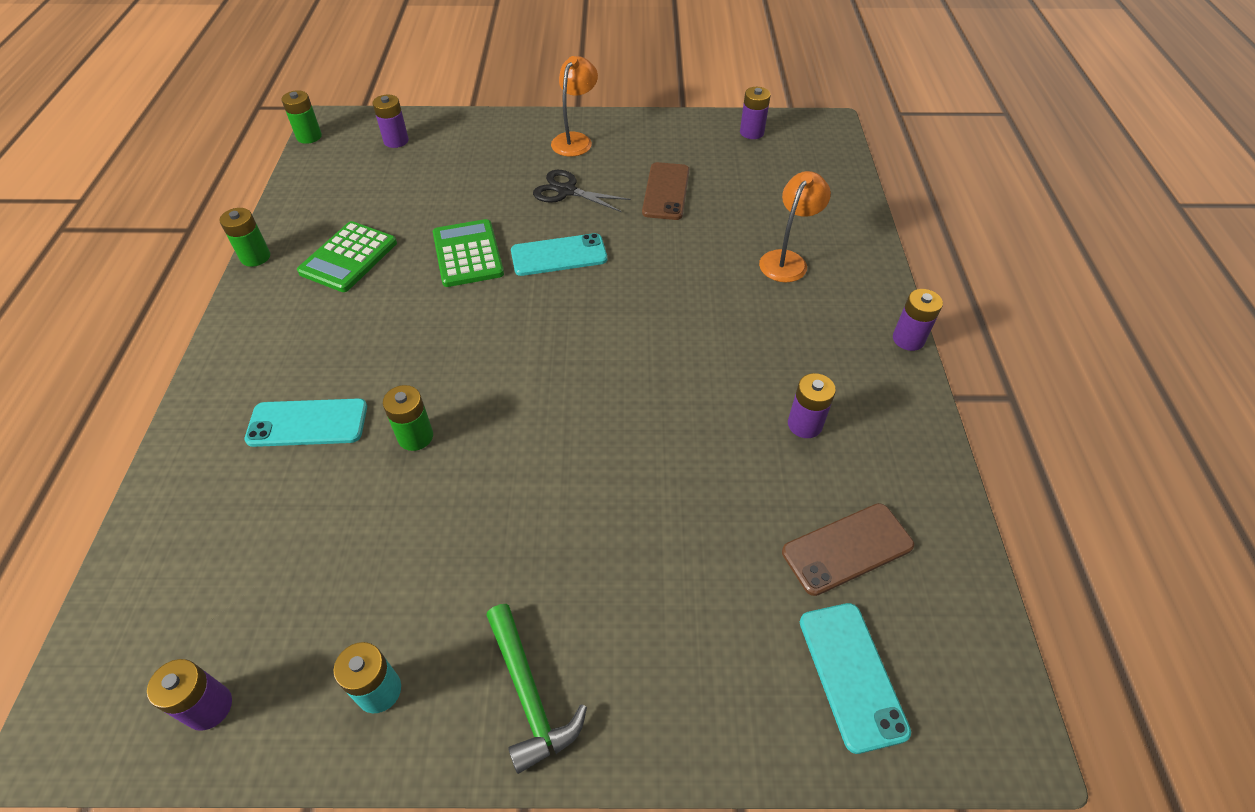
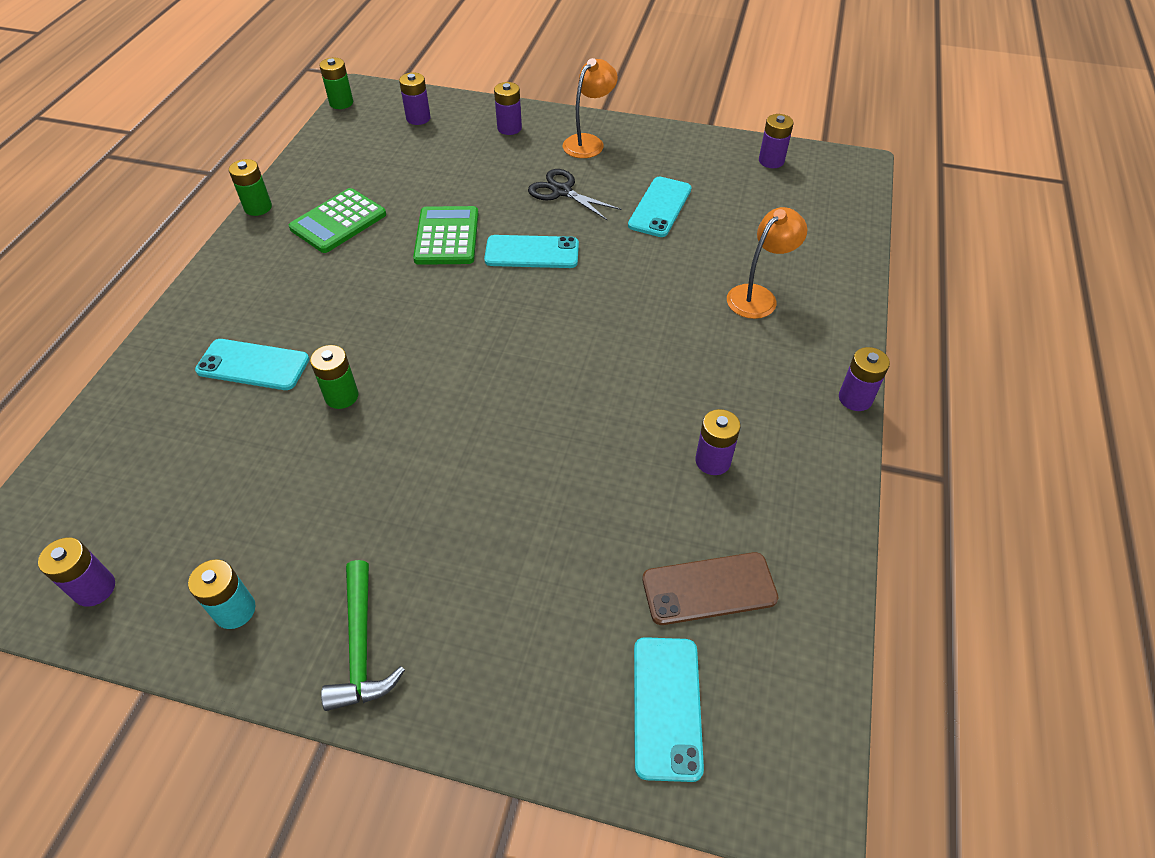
camera: 15 degrees right, 0 degrees up
brown phone [642,162,689,220] -> turquoise phone [628,176,692,237]
none -> purple battery [494,82,522,135]

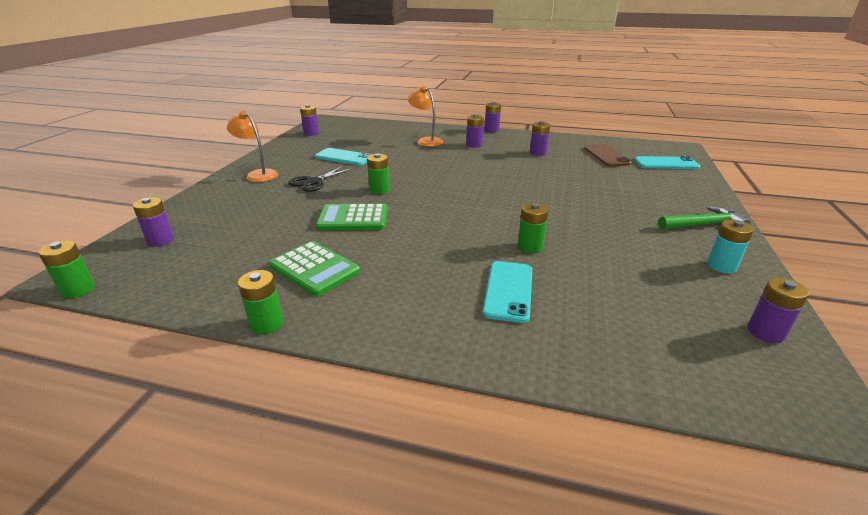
camera: 90 degrees left, 20 degrees down
turquoise phone [484,235,579,268] -> green battery [367,153,390,194]
purple battery [494,82,522,135] -> purple battery moved to [466,114,484,148]

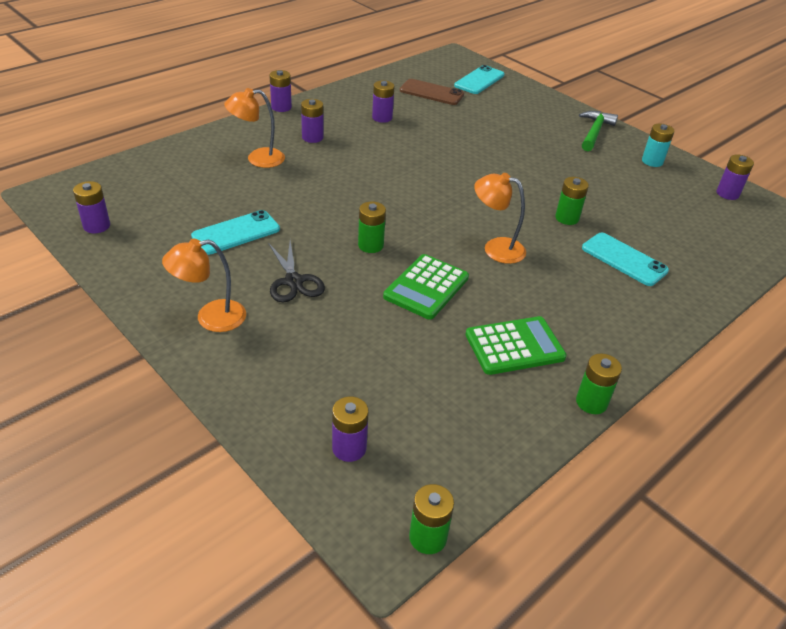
camera: 60 degrees left, 10 degrees up
none -> orange lamp [474,173,526,264]

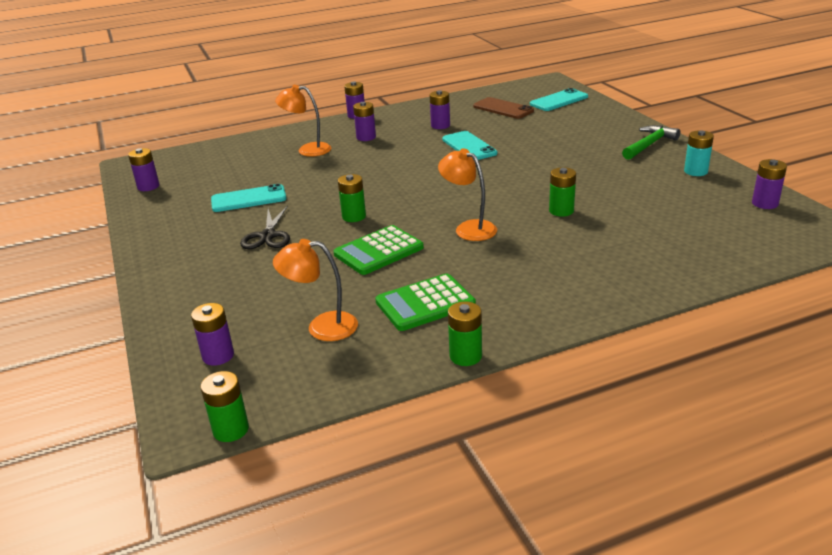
camera: 25 degrees right, 10 degrees down
orange lamp [162,239,246,332] -> orange lamp moved to [273,239,358,341]
green calculator [465,316,567,375] -> green calculator turned 150 degrees clockwise [375,274,476,331]
turquoise phone [582,233,669,286] -> turquoise phone moved to [442,131,497,160]

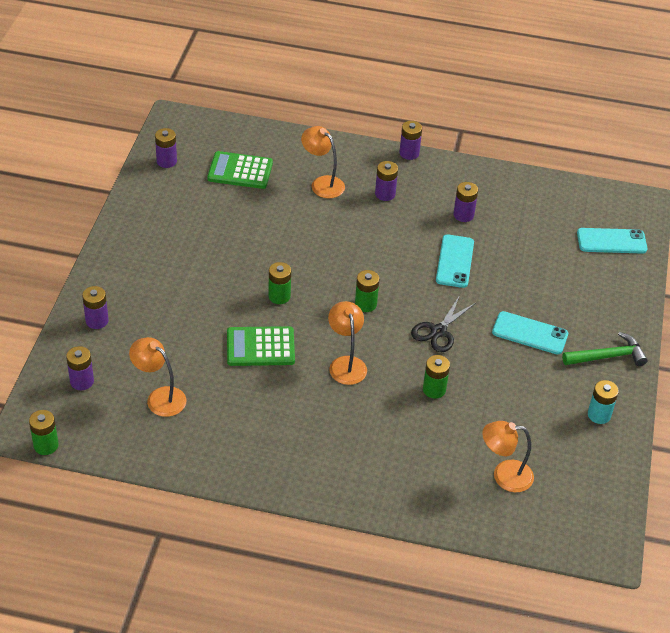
camera: 30 degrees right, 15 degrees up
turquoise phone [211,184,286,212] -> turquoise phone moved to [492,311,568,354]
black scissors [240,205,290,249] -> black scissors moved to [411,295,476,352]
green calculator [375,274,476,331] -> green calculator moved to [207,151,273,189]
green battery [448,301,482,366] -> green battery moved to [355,270,379,312]
brown phone [473,97,534,119] -> none
purple battery [752,159,787,209] -> purple battery moved to [82,286,109,329]
none -> orange lamp [482,421,534,492]

